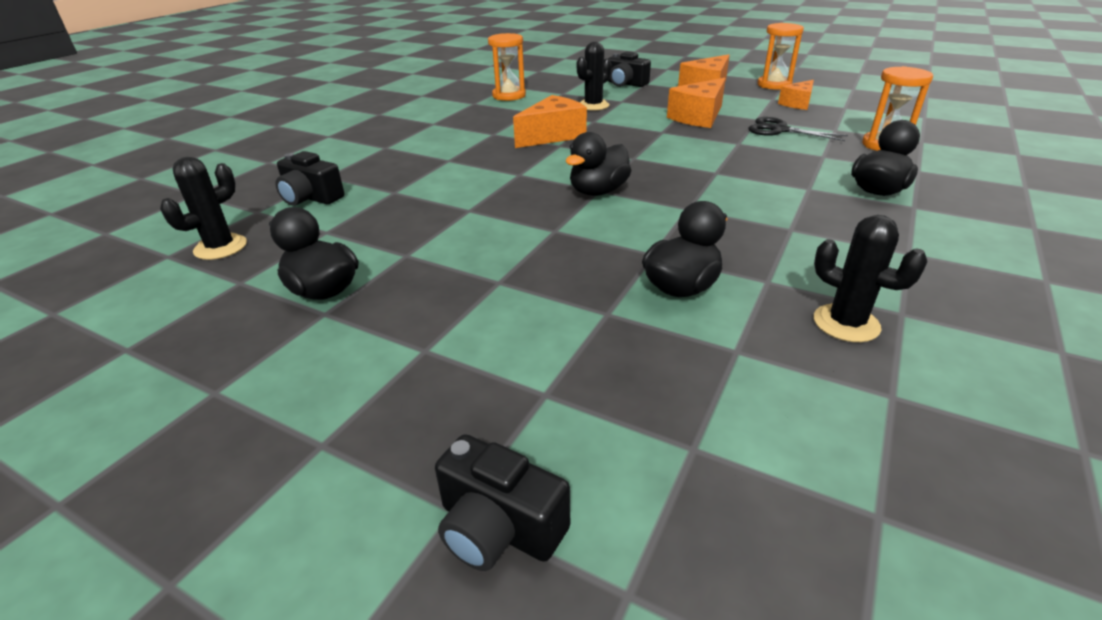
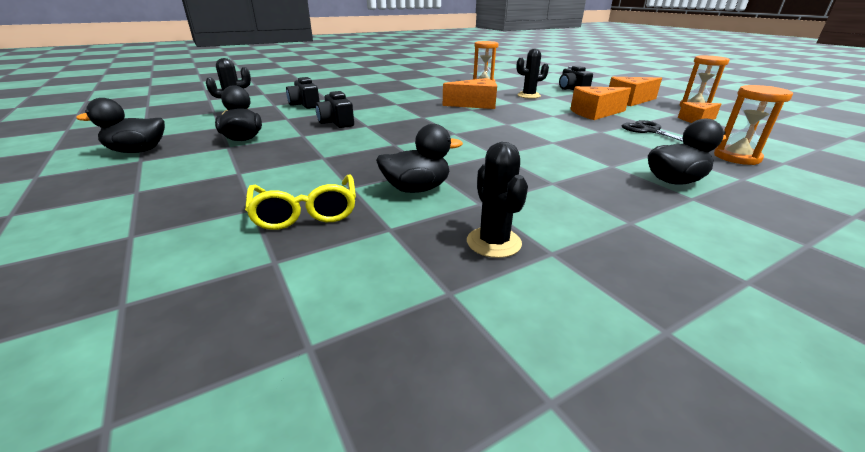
camera: 30 degrees right, 5 degrees down
black camera [435,434,570,571] -> black camera moved to [315,91,354,128]
black duck [566,132,632,196] -> black duck moved to [76,98,165,153]
none -> yellow glasses [245,175,356,230]

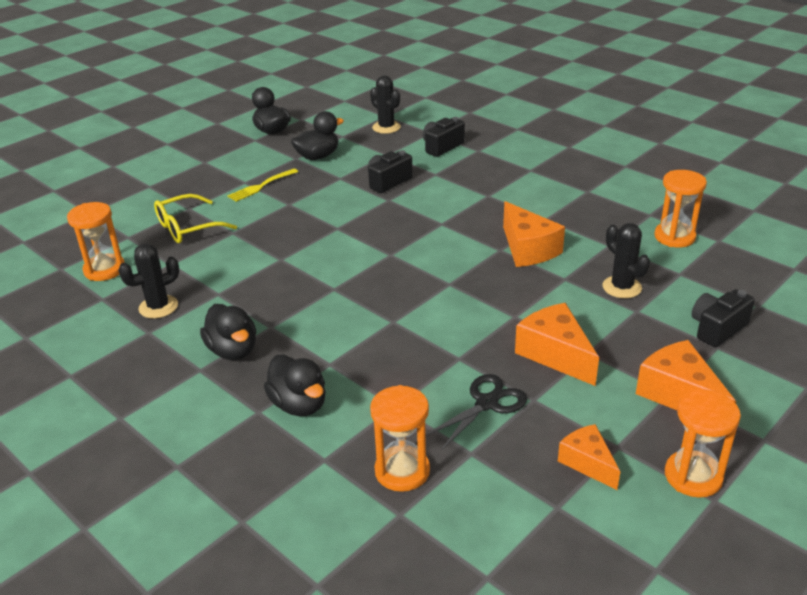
camera: 75 degrees right, 5 degrees up
black duck [376,124,463,193] -> black duck moved to [200,304,256,360]
none -> orange hourglass [67,202,125,281]
none -> yellow fork [228,169,298,202]

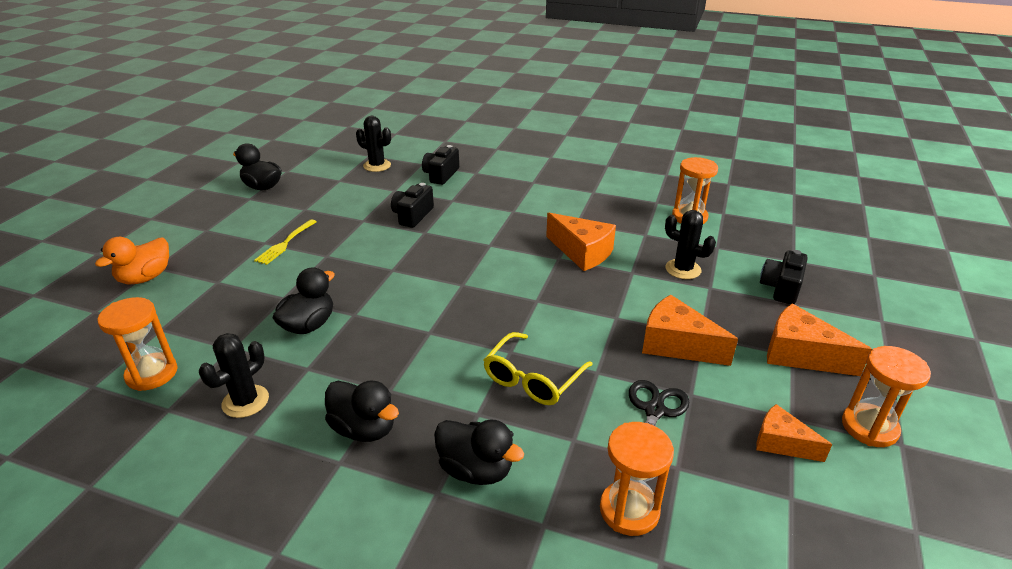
camera: 25 degrees left, 0 degrees up
yellow glasses [154,194,237,243] -> yellow glasses moved to [484,332,593,405]
black duck [291,111,344,160] -> black duck moved to [273,267,335,334]
none -> orange duck [95,237,169,284]

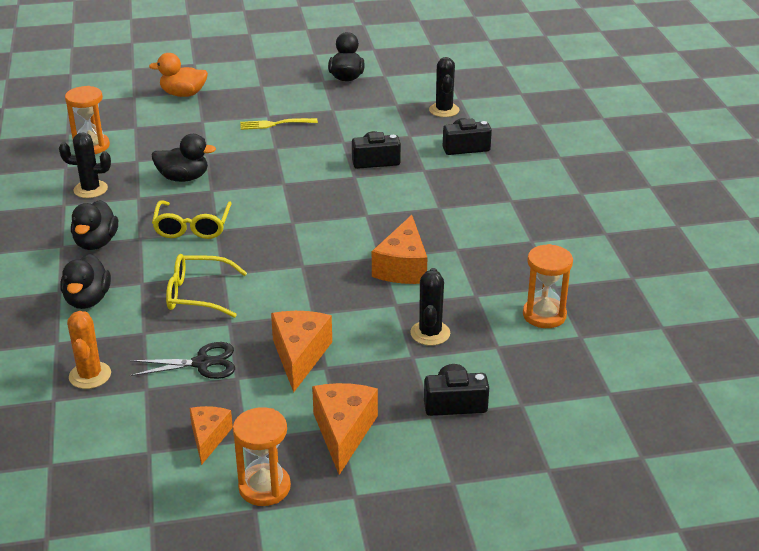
camera: 60 degrees right, 0 degrees up
orange hourglass [600,422,674,536] -> orange cactus [67,311,111,389]
none -> yellow glasses [152,200,232,239]

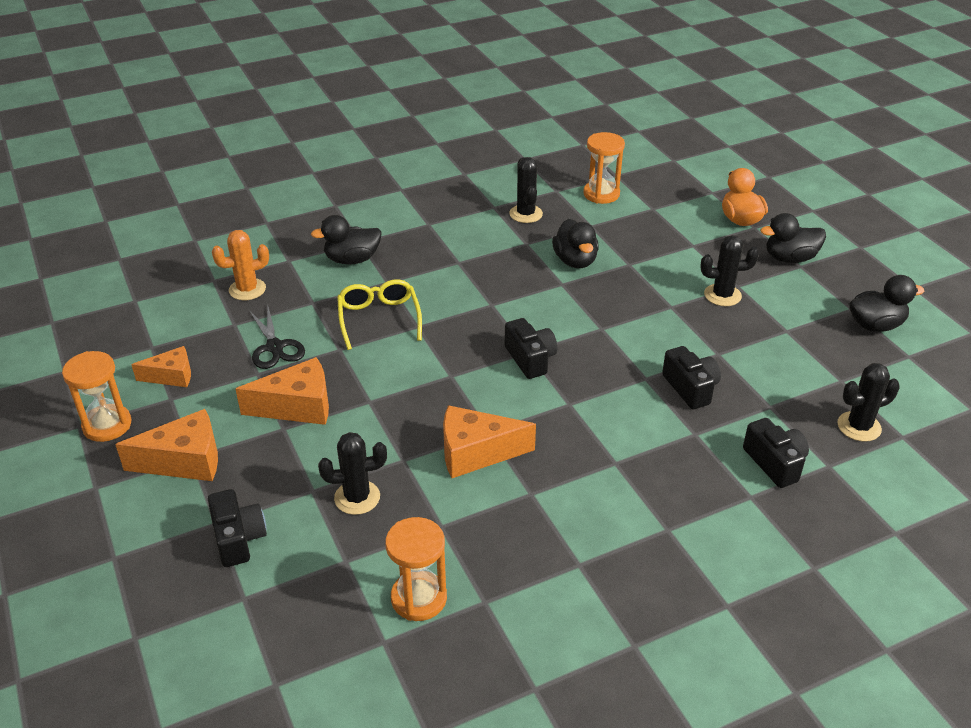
camera: 75 degrees right, 5 degrees up
black duck [71,200,118,250] -> black duck moved to [760,213,826,263]
yellow glasses [152,200,232,239] -> none
yellow fork [240,118,318,130] -> black cactus [701,235,759,306]
none -> black camera [504,318,557,379]

